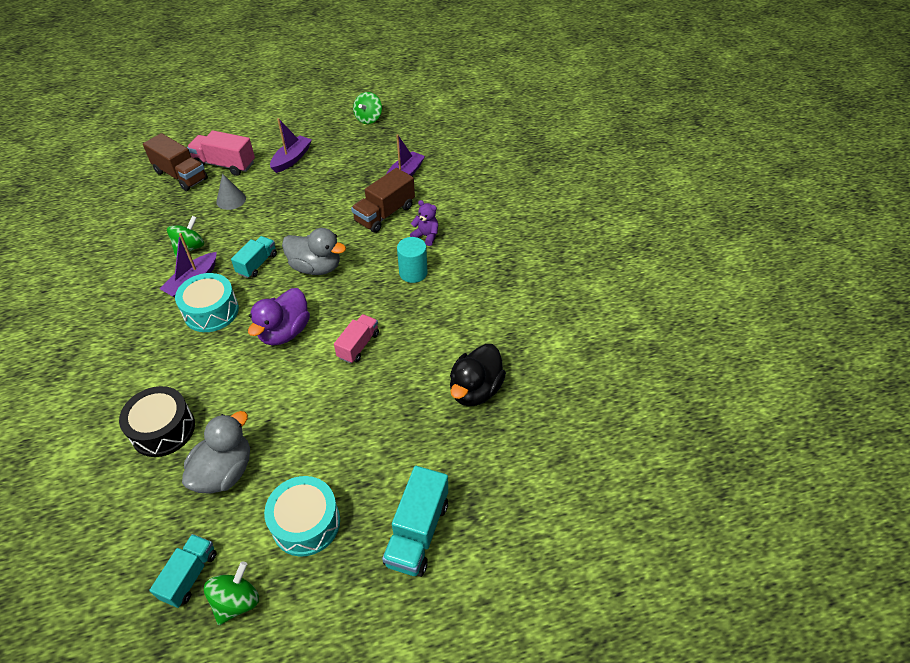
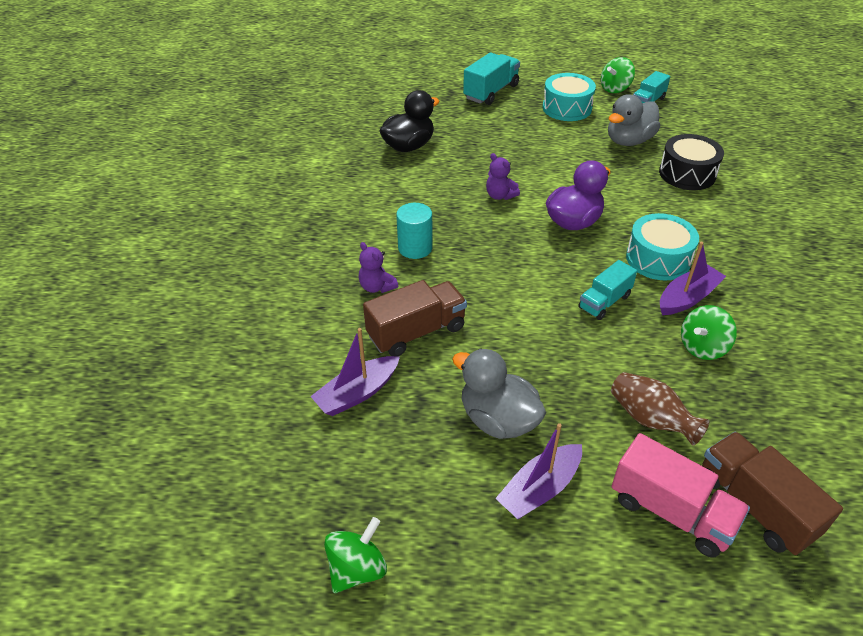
camera: 160 degrees left, 5 degrees down
grey cone [216,173,246,210] -> brown vase [611,372,709,446]
grey duck [282,228,346,275] -> grey duck moved to [452,348,546,439]
pink truck [334,314,379,364] -> purple teddy bear [486,153,520,200]

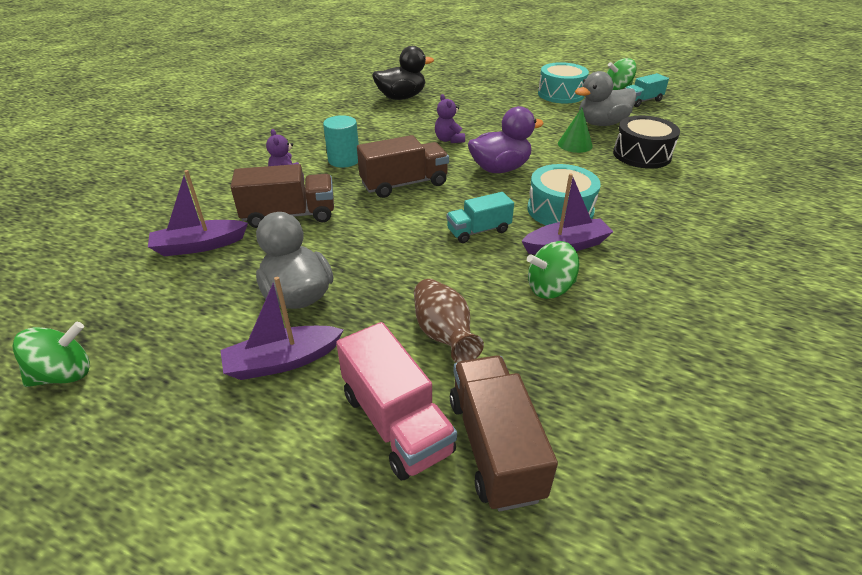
camera: 20 degrees right, 5 degrees down
turquoise truck [463,53,520,105] -> none
none -> brown truck [357,135,449,198]
none -> green cone [558,108,593,153]

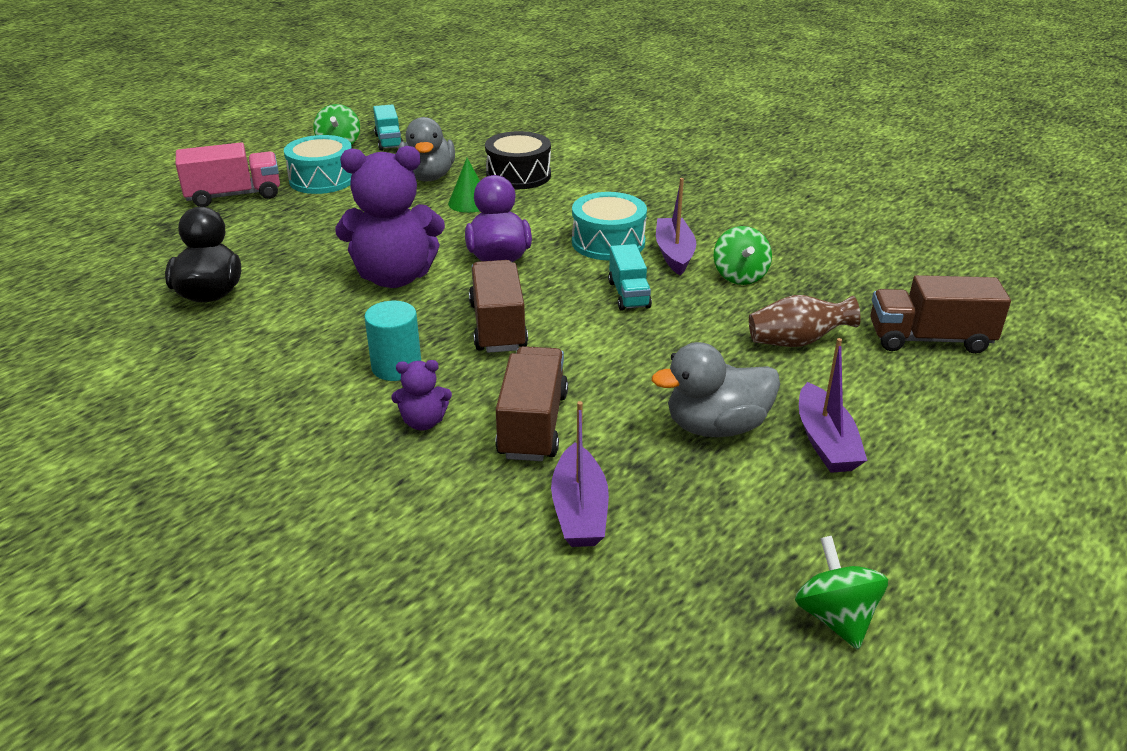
camera: 75 degrees left, 5 degrees down
pink truck [336,322,457,480] -> pink truck moved to [175,142,280,207]
purple teddy bear [435,94,465,143] -> purple teddy bear [335,146,445,288], size x2.22

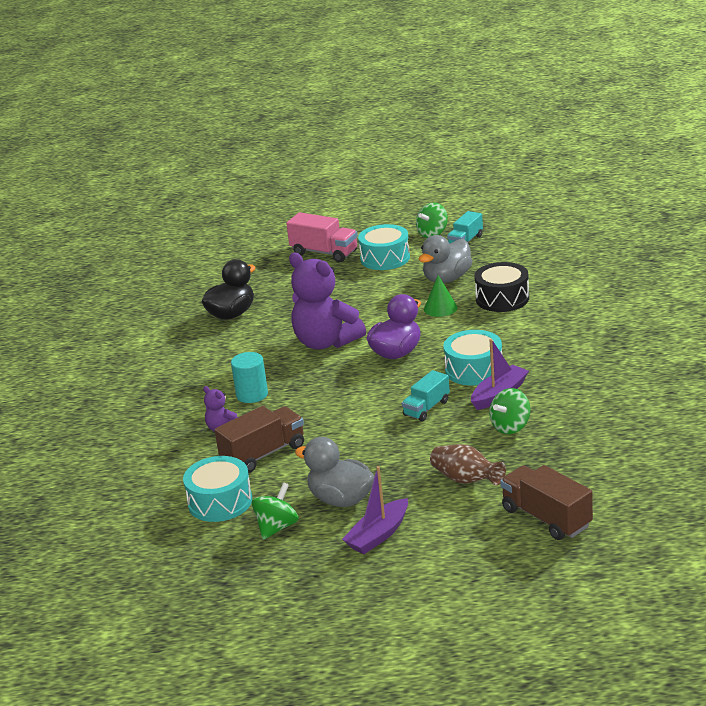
camera: 50 degrees right, 5 degrees down
brown truck [469,260,528,353] -> none
purple boat [551,401,609,547] -> turquoise drum [183,456,252,522]
green spinning top [795,536,888,649] -> green spinning top moved to [252,482,299,540]

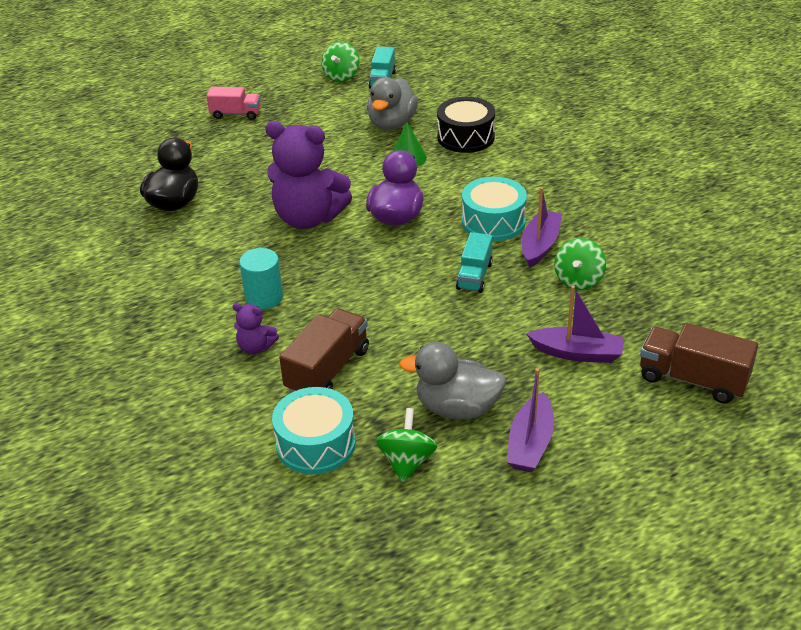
camera: 25 degrees left, 10 degrees up
pink truck [286,212,358,262] -> pink truck [207,87,261,120], size x0.66
turquoise drum [358,224,410,270] -> none
brown vase [430,444,506,486] -> purple boat [527,286,624,363]

